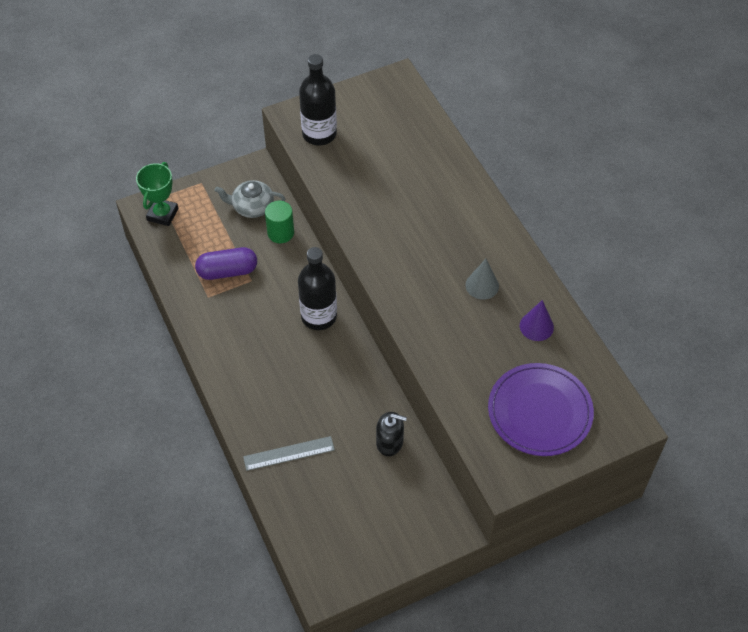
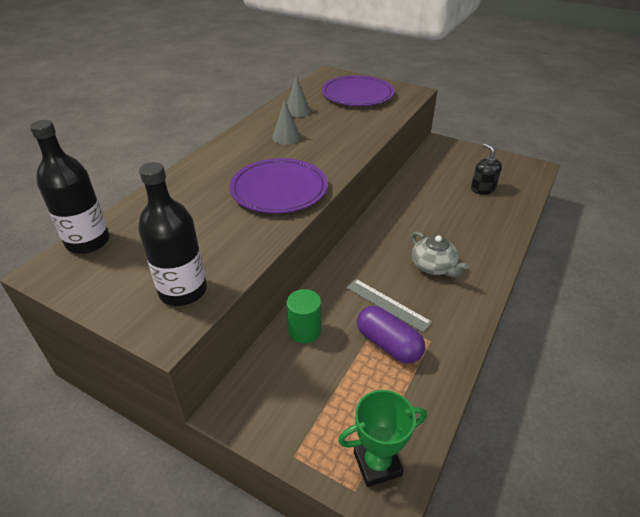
camera: 125 degrees left, 15 degrees down
grey teapot [214,180,286,218] -> grey teapot moved to [411,231,468,277]
grey ruler [243,436,335,471] -> grey ruler moved to [346,279,432,332]
black bottle [298,247,337,330] -> black bottle moved to [30,120,110,254]
black soap dispenser [376,412,407,456] -> black soap dispenser moved to [471,143,502,195]
purple cone [520,300,554,341] -> grey cone [287,76,311,117]
none -> purple plate [230,158,328,214]

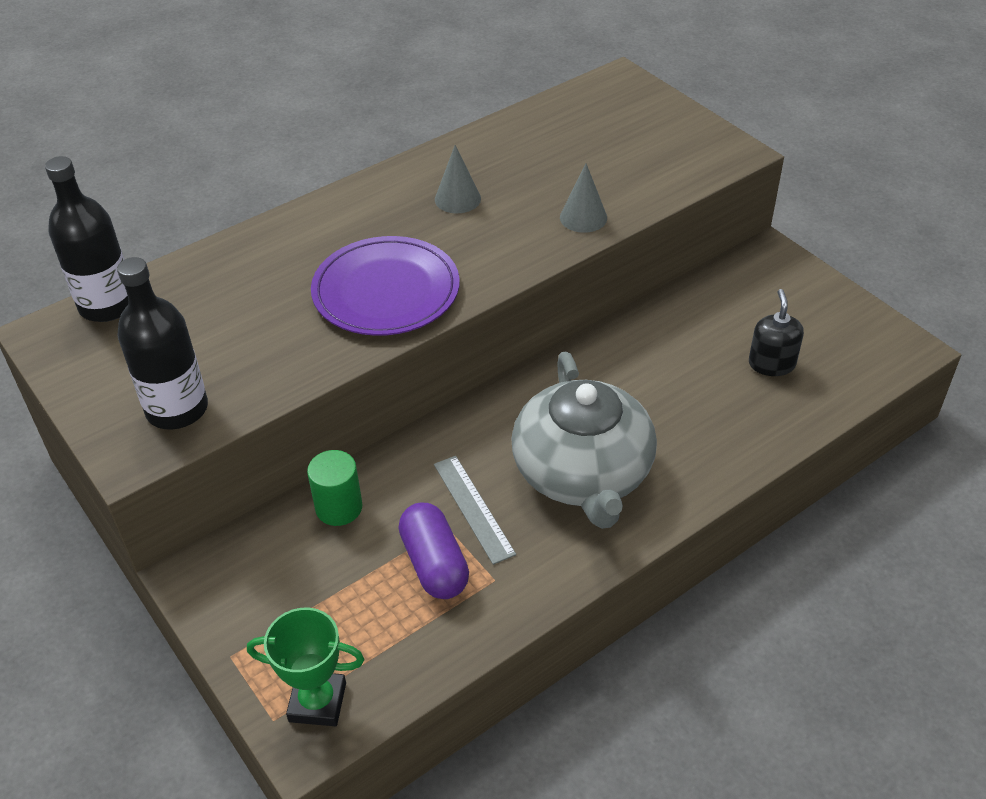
camera: 25 degrees right, 5 degrees up
grey cone [287,76,311,117] -> grey cone moved to [560,164,607,233]
purple plate [322,75,394,106] -> none
grey teapot [411,231,468,277] -> grey teapot [512,352,657,529], size x1.94

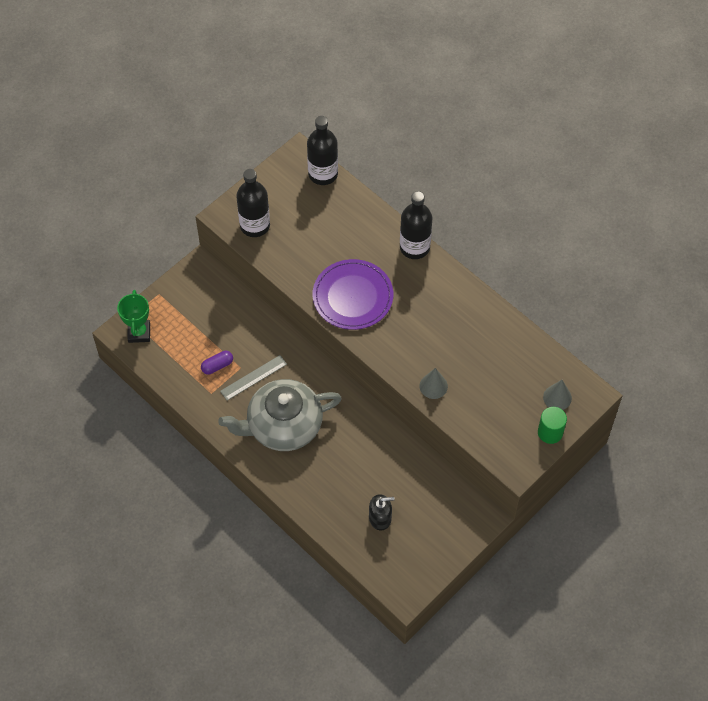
camera: 80 degrees right, 15 degrees up
green cylinder [307,450,362,526] -> green cylinder moved to [538,407,567,444]
purple capsule [398,503,469,599] -> purple capsule [201,351,233,375], size x0.64
grey cone [435,145,481,213] -> grey cone moved to [543,380,572,410]
none -> black bottle [400,191,432,259]

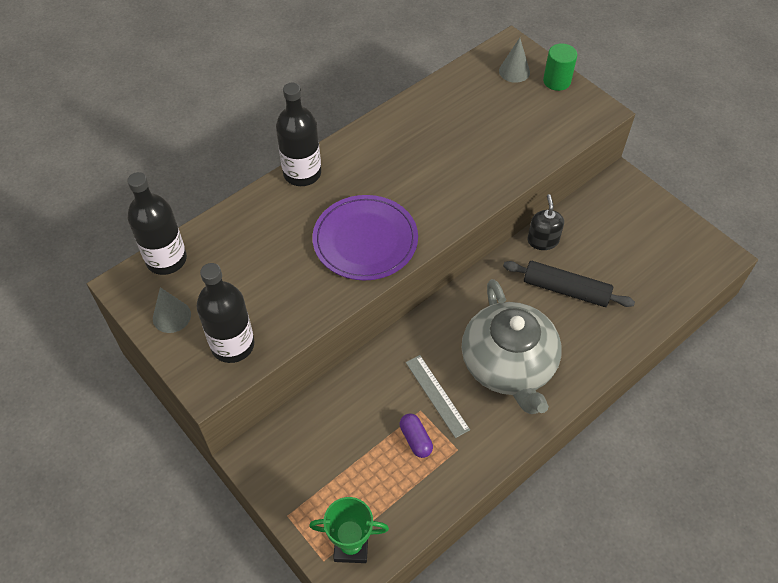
camera: 85 degrees left, 5 degrees down
black soap dispenser [369,494,395,530] -> black soap dispenser moved to [527,194,564,250]
grey cone [419,368,448,399] -> grey cone moved to [153,287,191,333]
none -> black rolling pin [503,261,635,307]

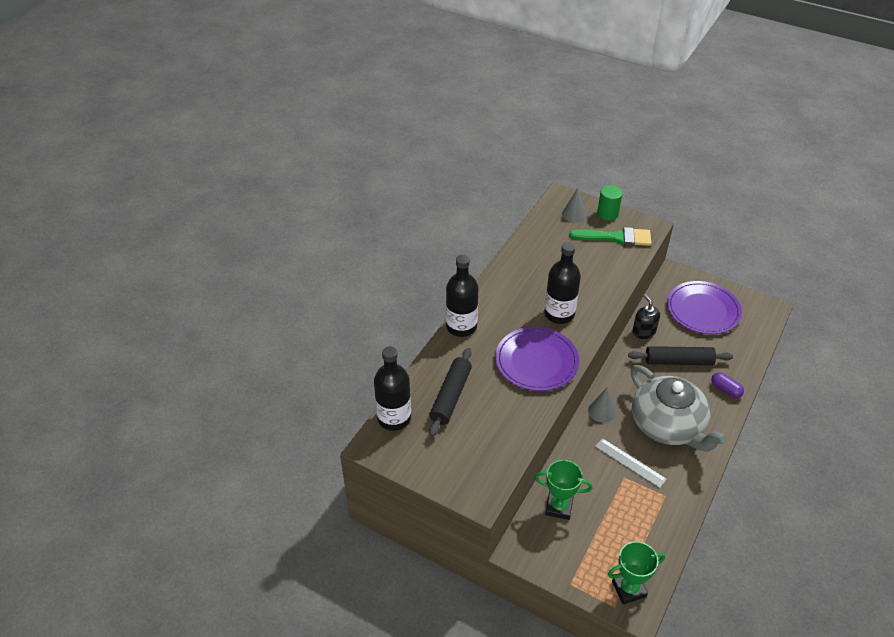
camera: 20 degrees left, 10 degrees down
grey cone [153,287,191,333] -> grey cone moved to [588,388,616,423]
black bottle [196,263,254,363] -> black bottle moved to [544,242,581,324]
purple capsule [400,413,433,458] -> purple capsule moved to [711,372,744,398]
none -> black rolling pin [429,348,472,437]
none -> green trophy [535,460,592,520]
none -> green brush [569,227,652,246]
none -> purple plate [667,281,742,334]

